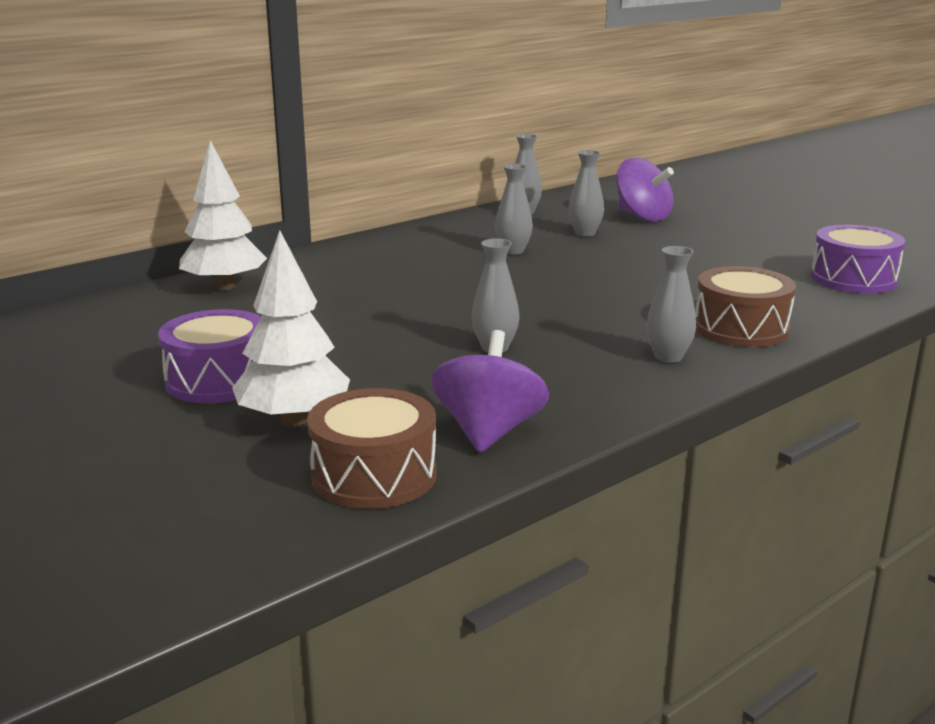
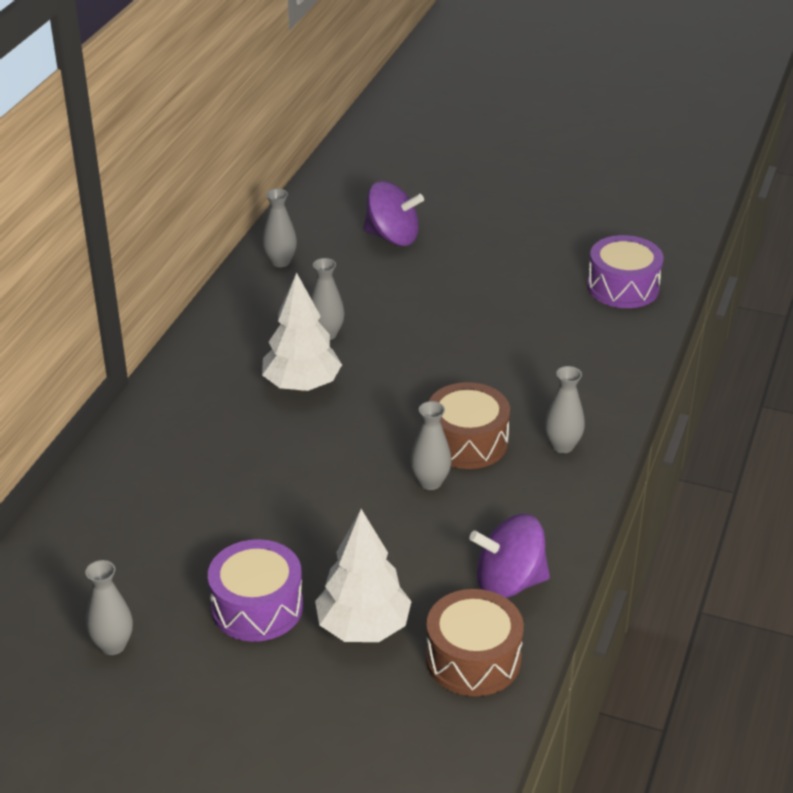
camera: 30 degrees left, 15 degrees up
white tree [179,140,267,290] -> white tree moved to [262,273,342,391]
purple spinning top [431,330,549,453] -> purple spinning top turned 75 degrees counterclockwise [469,514,550,598]
grey vase [569,150,604,237] -> grey vase moved to [85,560,133,655]
brown drum [695,266,796,347] -> brown drum moved to [429,382,510,469]

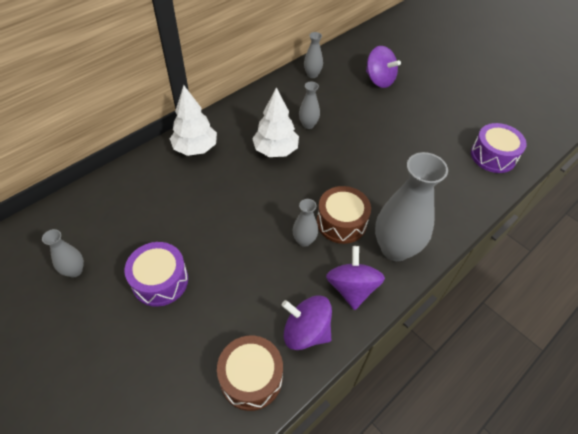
camera: 25 degrees right, 15 degrees up
white tree [315,509,412,642] -> white tree moved to [170,85,217,156]
grey vase [545,366,585,453] -> grey vase [375,152,448,261], size x2.08
none -> purple spinning top [326,246,385,310]

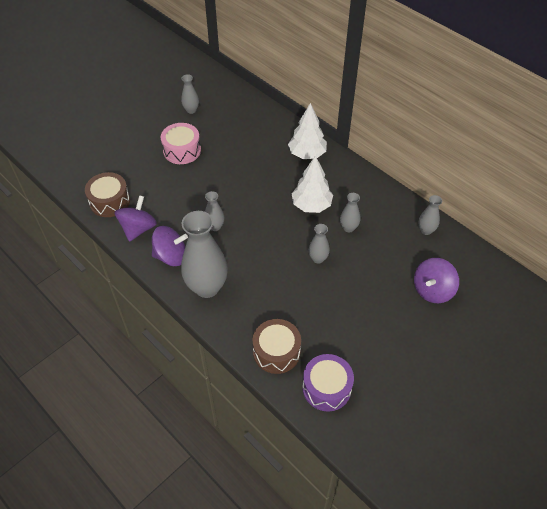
camera: 90 degrees right, 0 degrees up
purple drum [125,242,188,307] -> pink drum [161,123,201,164]
brown drum [317,186,371,244] -> brown drum moved to [253,319,301,374]
none -> grey vase [309,224,330,264]

